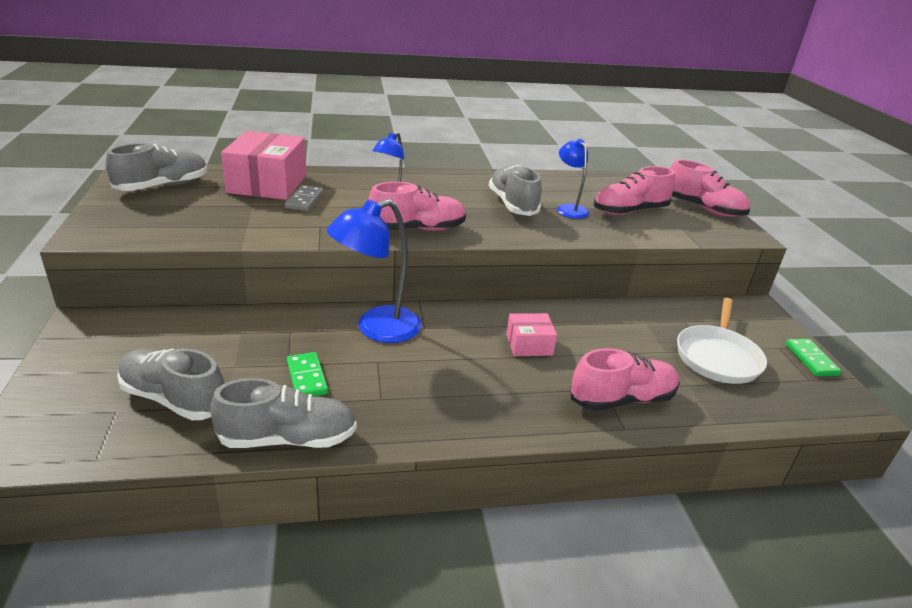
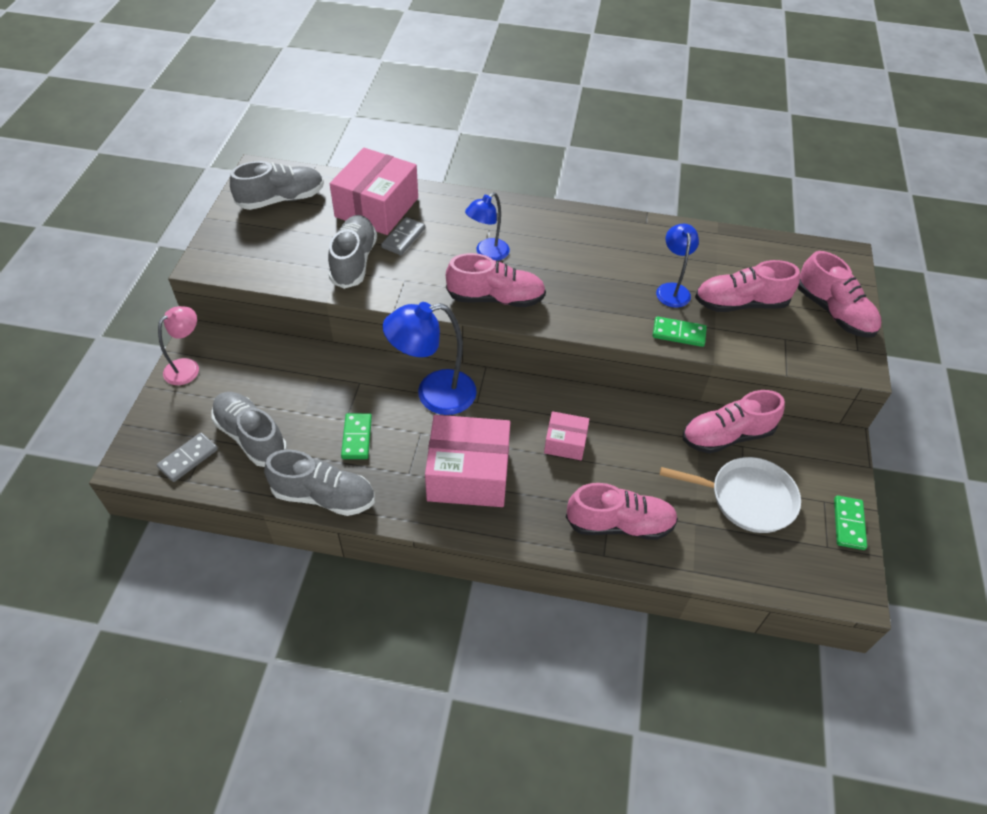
camera: 20 degrees right, 20 degrees up
grey shoe [489,165,542,216] -> grey shoe moved to [328,215,377,289]
white pan [677,298,767,384] -> white pan turned 120 degrees counterclockwise [660,457,801,533]
none -> grey domino [157,432,218,482]
none -> pink lamp [158,306,199,385]
none -> pink box [425,415,510,507]
none -> green domino [652,316,707,347]
none -> pink shoe [683,390,785,453]

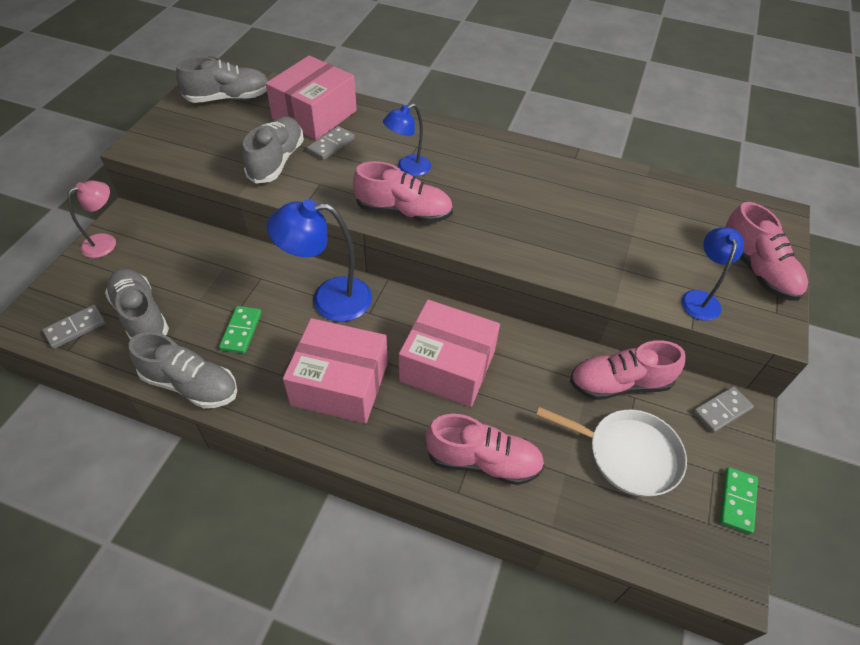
camera: 10 degrees right, 0 degrees up
pink box [544,411,589,460] -> pink box [399,300,500,407], size x1.93
green domino [652,316,707,347] -> none
blue lamp [656,224,699,308] -> blue lamp moved to [681,227,744,321]
pink shoe [695,260,800,312] -> none
none -> grey domino [693,386,754,433]

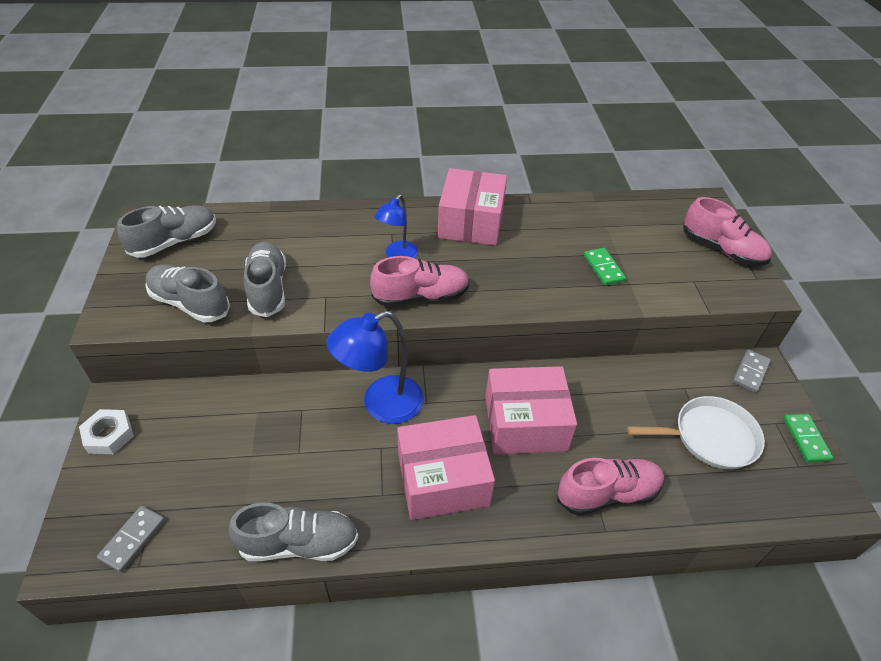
camera: 25 degrees left, 5 degrees down
pink lamp [68,180,116,258] -> white nut [79,409,134,454]
grey shoe [105,269,169,340] -> grey shoe moved to [145,265,230,322]
green domino [219,306,262,354] -> green domino moved to [584,248,626,286]
pink box [266,55,357,140] -> pink box moved to [438,168,507,246]
grey domino [307,126,355,160] -> none
pink shoe [570,340,685,400] -> none
blue lamp [681,227,744,321] -> none

